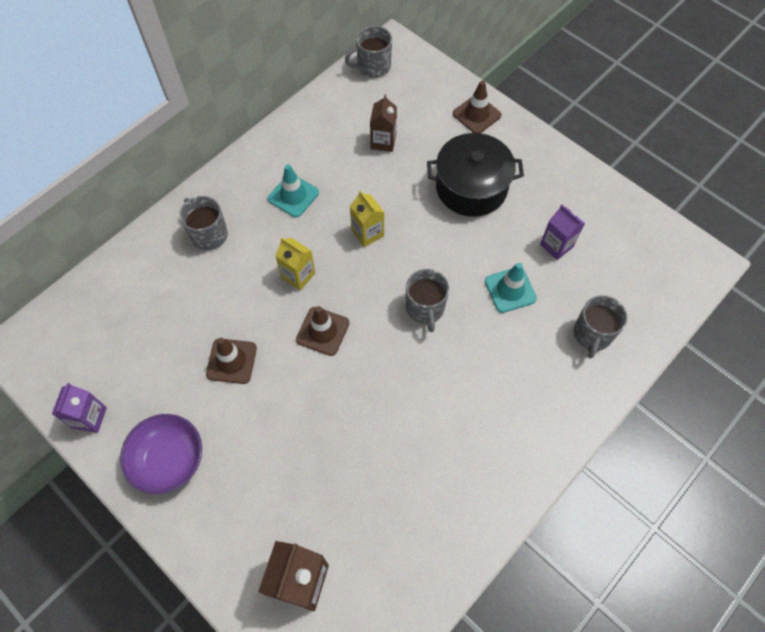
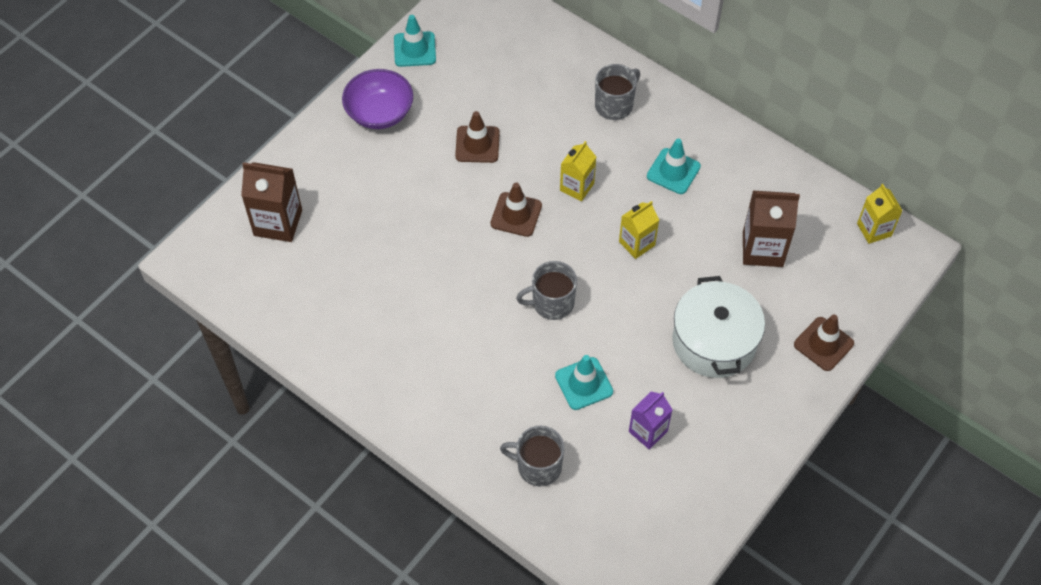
camera: 85 degrees right, 5 degrees down
purple carton [52,383,107,433] -> turquoise traffic cone [394,15,436,67]
grey mug [345,26,392,78] -> yellow carton [857,184,903,244]
brown carton [370,94,397,152] -> brown carton [743,191,800,267], size x1.53
black pot [427,133,524,217] -> white pot [672,276,765,378]

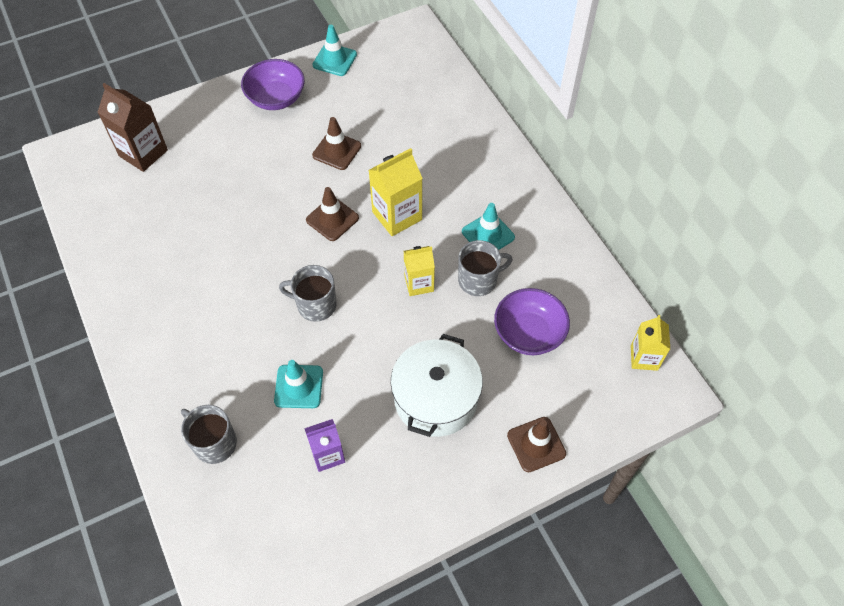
camera: 25 degrees right, 0 degrees up
yellow carton [560,141,596,201] -> yellow carton [369,148,423,236], size x1.53
grey mug [595,64,640,120] -> grey mug moved to [458,240,513,296]
brown carton [743,191,800,267] -> purple bowl [494,288,570,355]

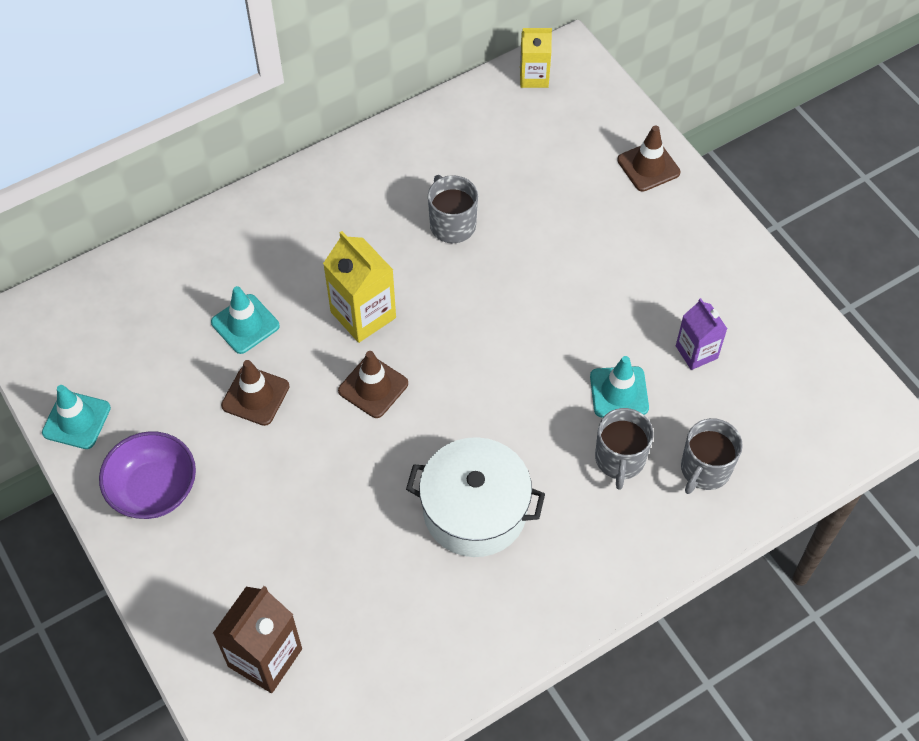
camera: 95 degrees left, 0 degrees up
grey mug [279,265,337,322] -> grey mug moved to [595,408,654,490]
white pot [391,334,483,437] -> white pot moved to [406,437,545,557]
yellow carton [404,246,435,296] -> none
turquoise traffic cone [462,203,515,250] -> turquoise traffic cone moved to [211,286,280,354]
purple bowl [494,288,570,355] -> none

